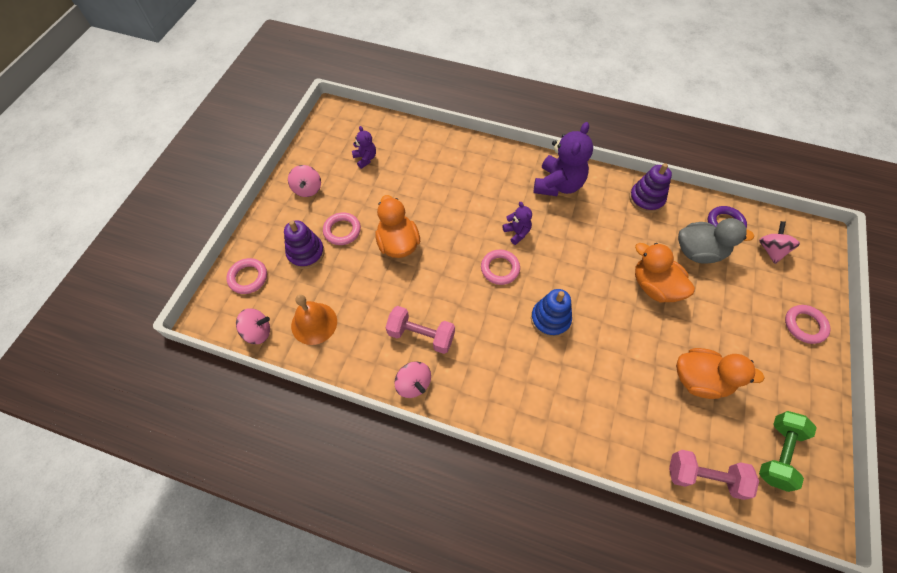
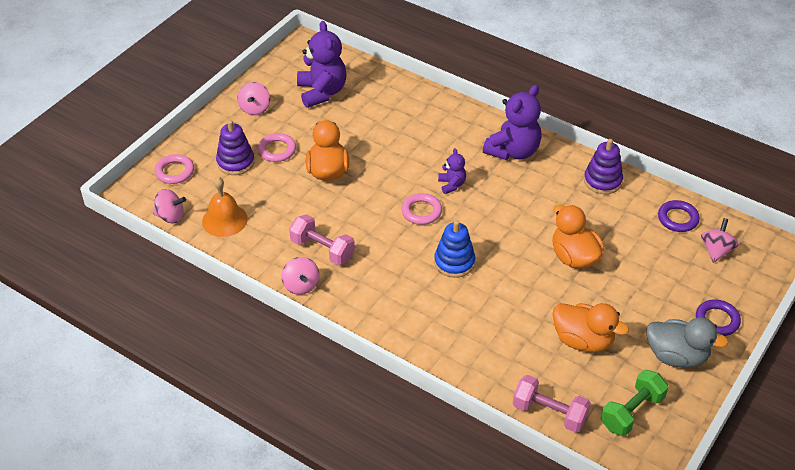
camera: 15 degrees right, 15 degrees down
purple teddy bear [352,126,376,169] -> purple teddy bear [297,21,347,108], size x1.97
grey duck [678,218,754,264] -> grey duck moved to [647,317,728,368]
pink ring [785,305,831,344] -> purple ring [696,299,741,336]

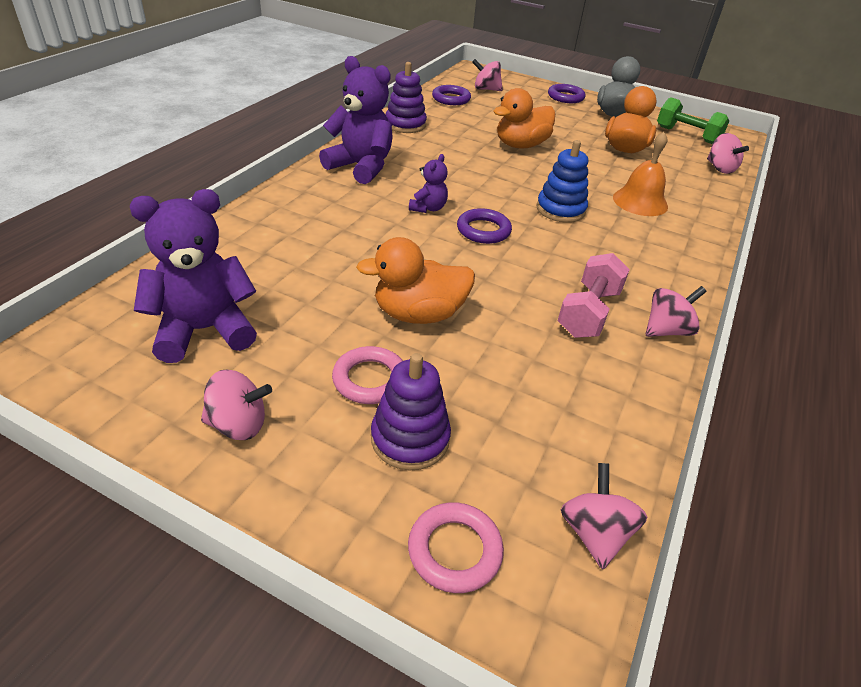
camera: 100 degrees left, 5 degrees down
orange bell [202,177,248,237] -> orange bell moved to [613,132,668,216]
pink ring [401,193,442,225] -> purple ring [457,208,512,244]
purple teddy bear [438,148,466,194] -> purple teddy bear turned 135 degrees clockwise [409,154,448,213]
pink dumbbell [513,375,591,433] -> pink spinning top [707,133,749,174]

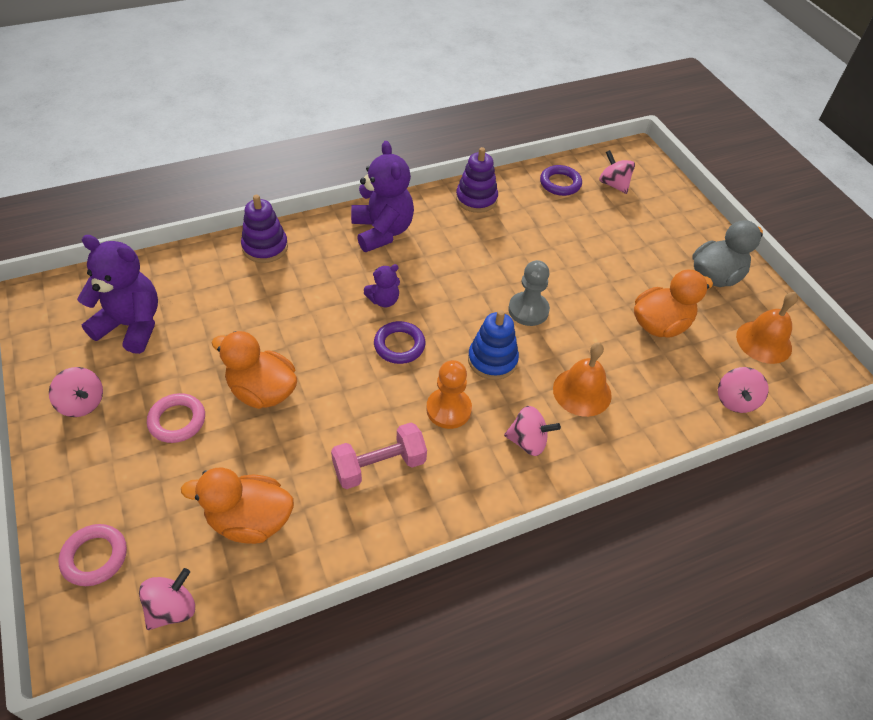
camera: 40 degrees right, 10 degrees up
purple stacking toy [371,353,451,471] -> purple stacking toy moved to [241,195,288,263]
orange duck [493,88,555,149] -> orange duck moved to [181,468,294,544]
purple ring [548,84,585,103] -> none
pink spinning top [646,286,707,337] -> pink spinning top moved to [504,406,561,456]
green dumbbell [657,97,729,144] -> orange bell [736,292,798,364]
none -> orange pawn [426,360,472,429]
none -> grey pawn [508,260,550,326]

